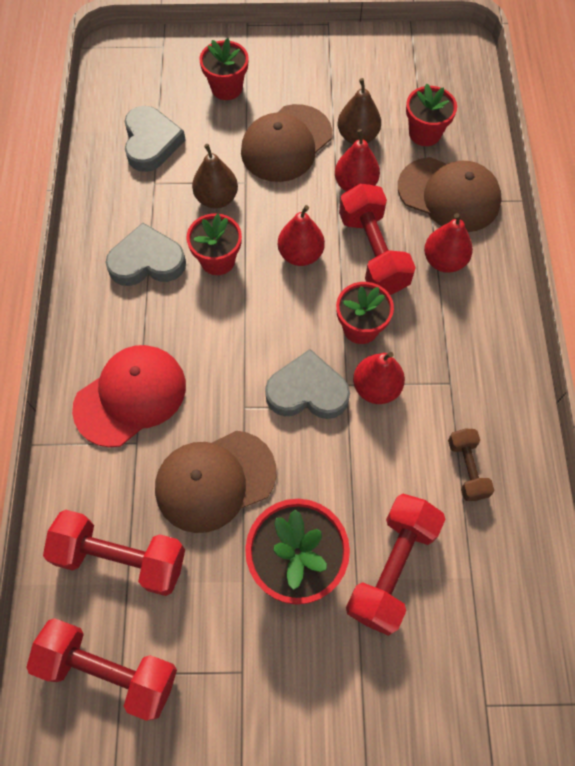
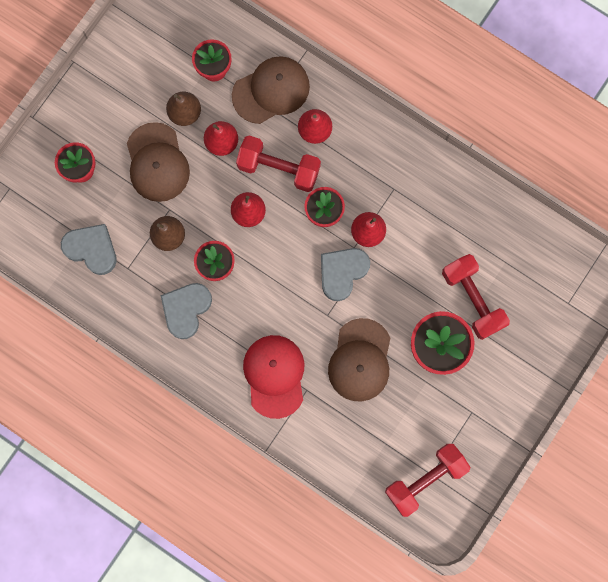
camera: 55 degrees left, 15 degrees up
red dumbbell [43,510,185,596] -> none
brown dumbbell [448,429,494,501] -> none

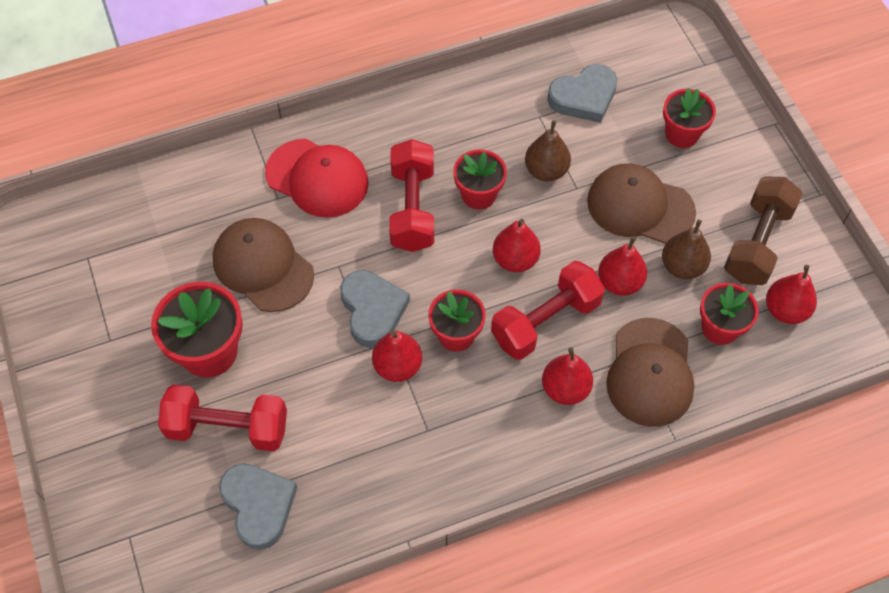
camera: 125 degrees right, 20 degrees down
grey heart [161,283,212,339] -> grey heart moved to [219,463,297,550]
red dumbbell [385,444,470,517] -> red dumbbell moved to [389,139,434,252]
none -> brown dumbbell [724,176,803,285]
none -> red pear [766,265,817,324]

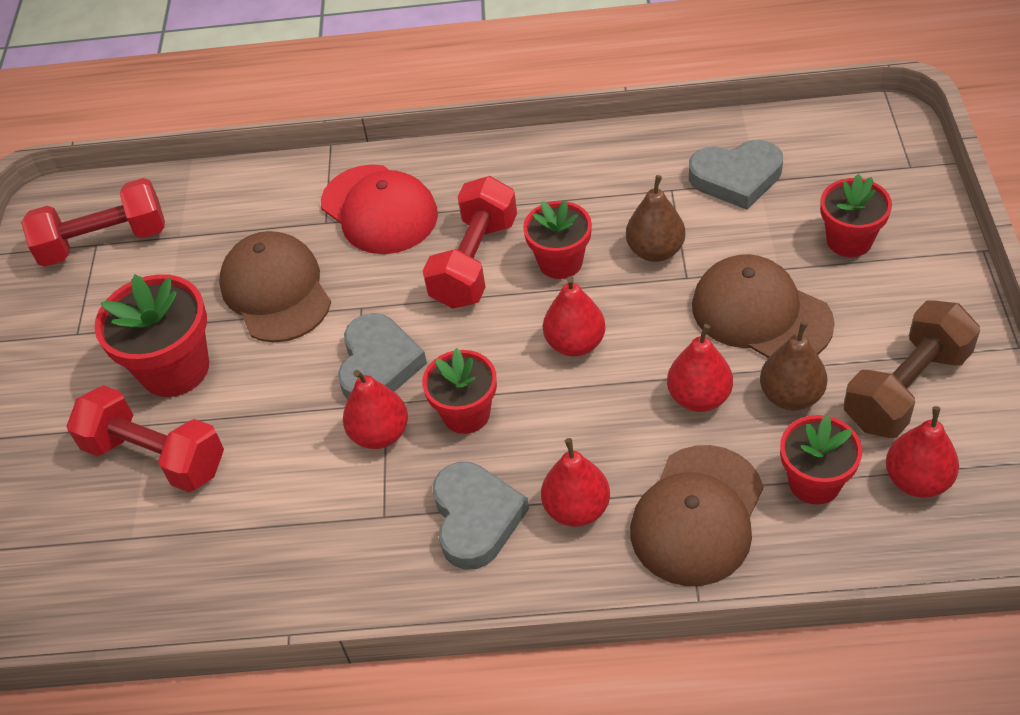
camera: 25 degrees right, 10 degrees down
grey heart [219,463,297,550] -> grey heart moved to [432,462,529,569]
red dumbbell [491,261,605,360] -> red dumbbell moved to [21,178,165,267]

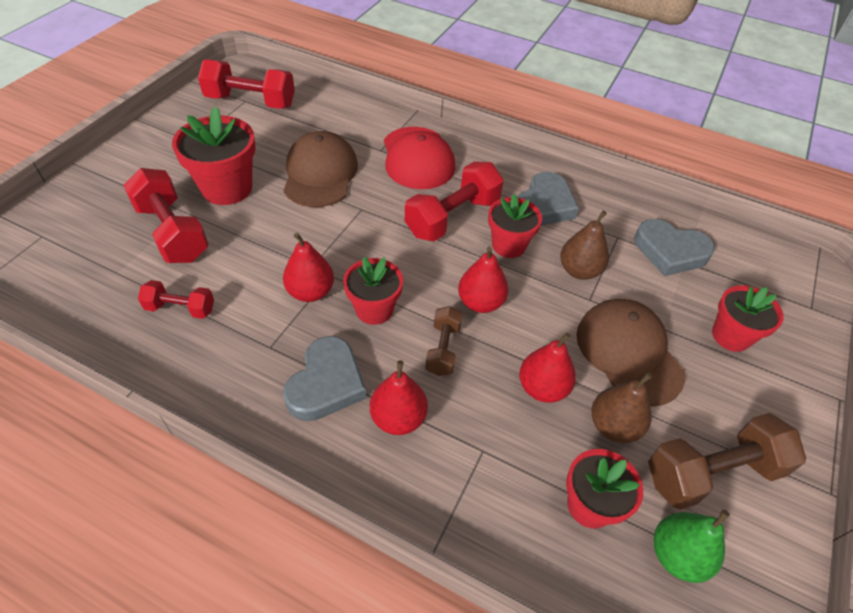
camera: 20 degrees right, 0 degrees up
grey heart [338,313,427,400] -> grey heart moved to [517,172,579,226]
brown cap [630,445,763,586] -> none
red pear [886,406,959,498] -> green pear [654,510,730,583]
none -> red dumbbell [138,280,214,319]
none -> brown dumbbell [425,306,463,376]

